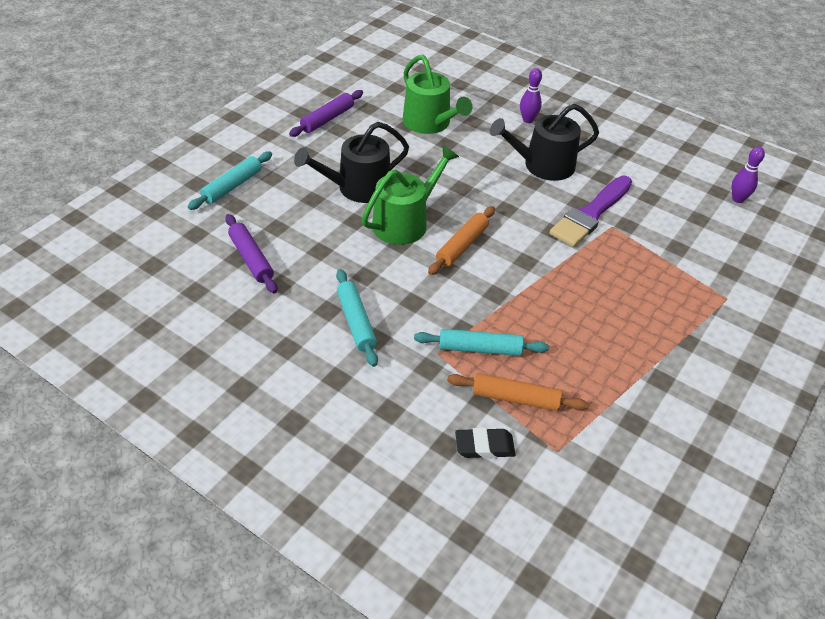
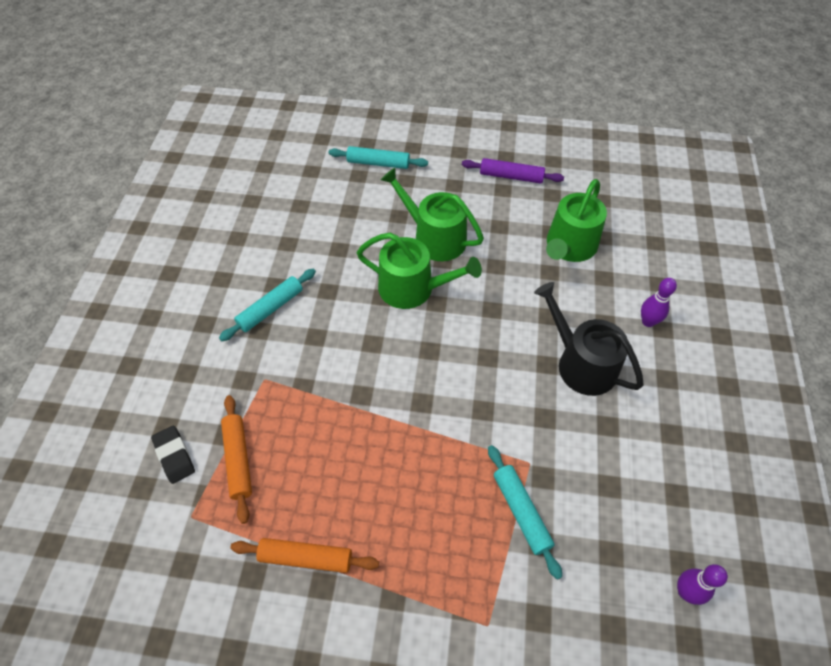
camera: 65 degrees right, 10 degrees up
purple rolling pin [225,214,277,293] -> none
black watering can [294,122,409,203] -> green watering can [380,168,484,261]
turquoise rolling pin [414,329,549,356] -> turquoise rolling pin moved to [488,445,562,580]
orange rolling pin [428,206,495,275] -> orange rolling pin moved to [230,538,379,573]
purple brush [550,176,632,247] -> none

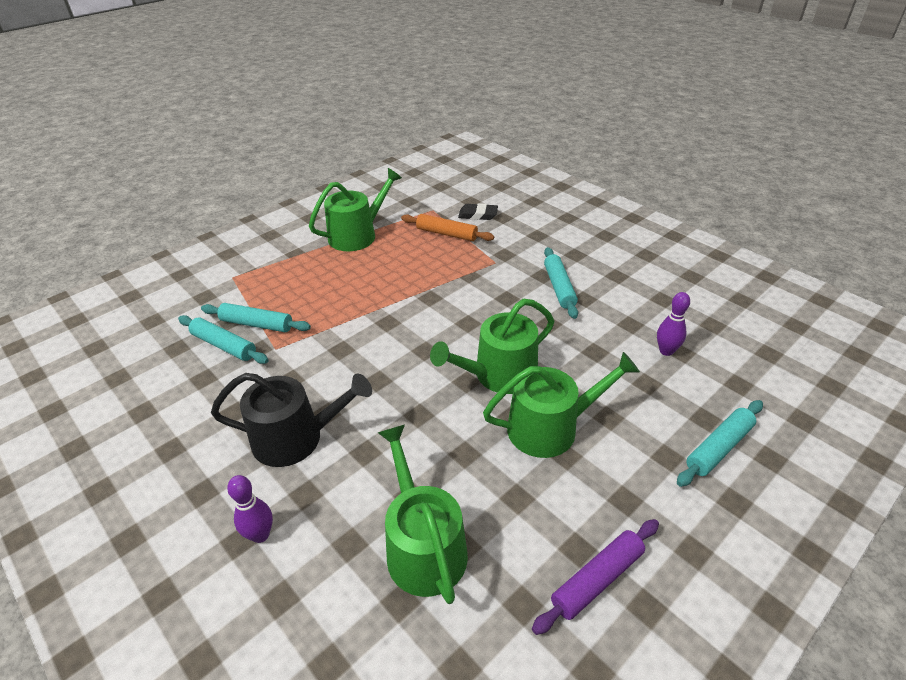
camera: 130 degrees right, 15 degrees down
orange rolling pin [230,538,379,573] -> green watering can [309,168,402,251]
purple bowling pin [677,564,728,605] -> purple bowling pin moved to [657,292,690,356]
none -> turquoise rolling pin [178,315,269,364]

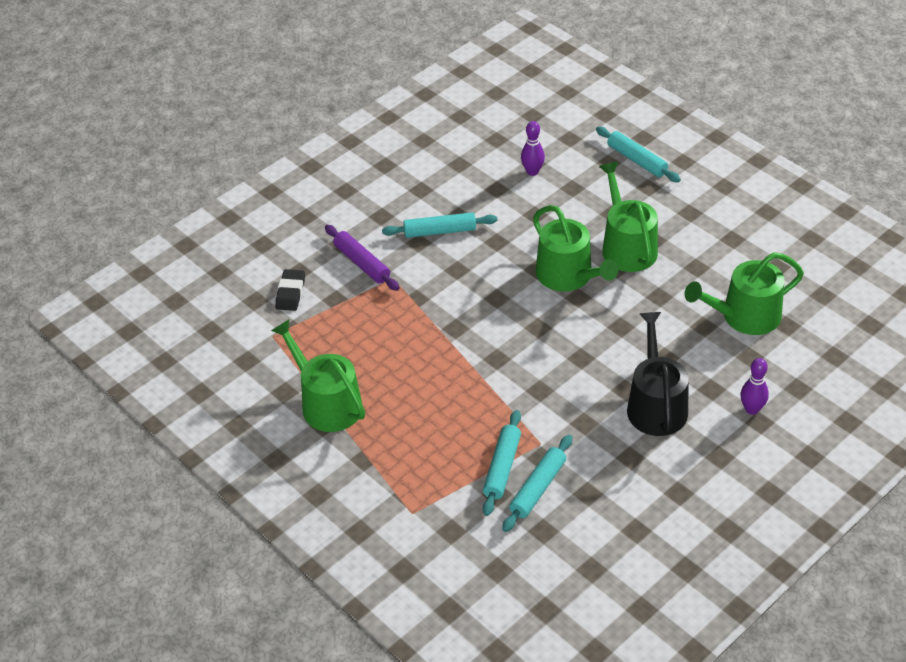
camera: 90 degrees left, 5 degrees up
orange rolling pin [401,214,494,241] -> none
purple rolling pin [532,519,659,635] -> purple rolling pin moved to [325,225,400,291]

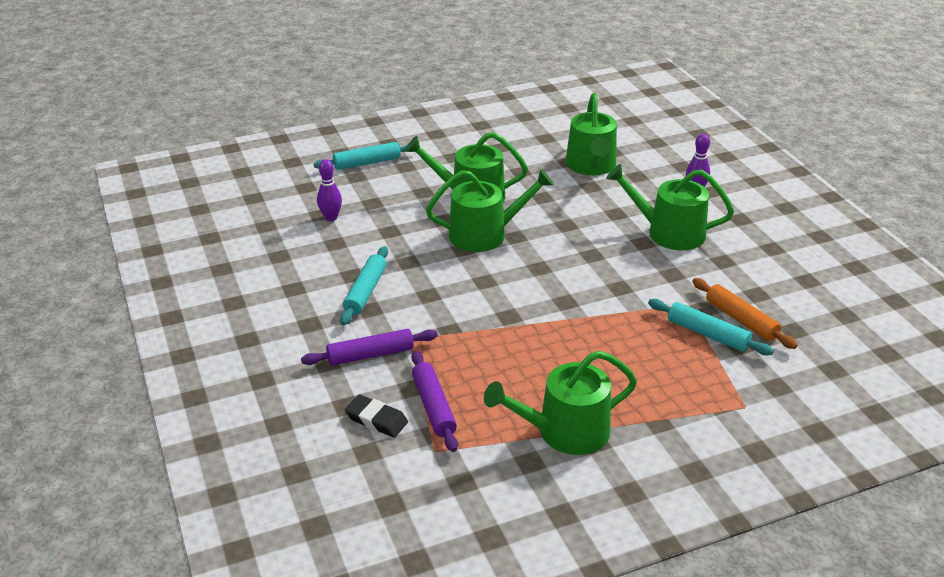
camera: 70 degrees left, 10 degrees down
turquoise rolling pin [502,435,572,532] -> orange rolling pin [692,278,797,349]
black watering can [627,312,689,436] -> green watering can [606,164,734,250]
none -> purple rolling pin [411,351,458,452]

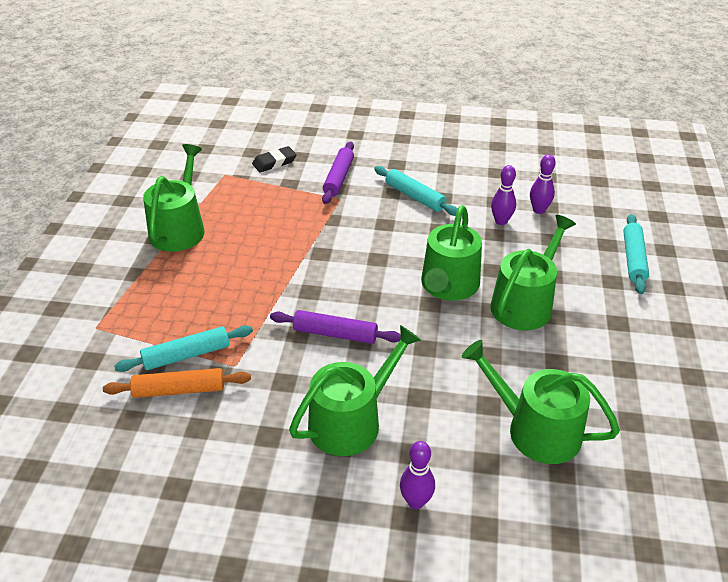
camera: 120 degrees right, 5 degrees up
purple rolling pin [411,351,458,452] -> purple rolling pin moved to [270,310,401,344]
none -> purple bowling pin [491,165,516,225]

